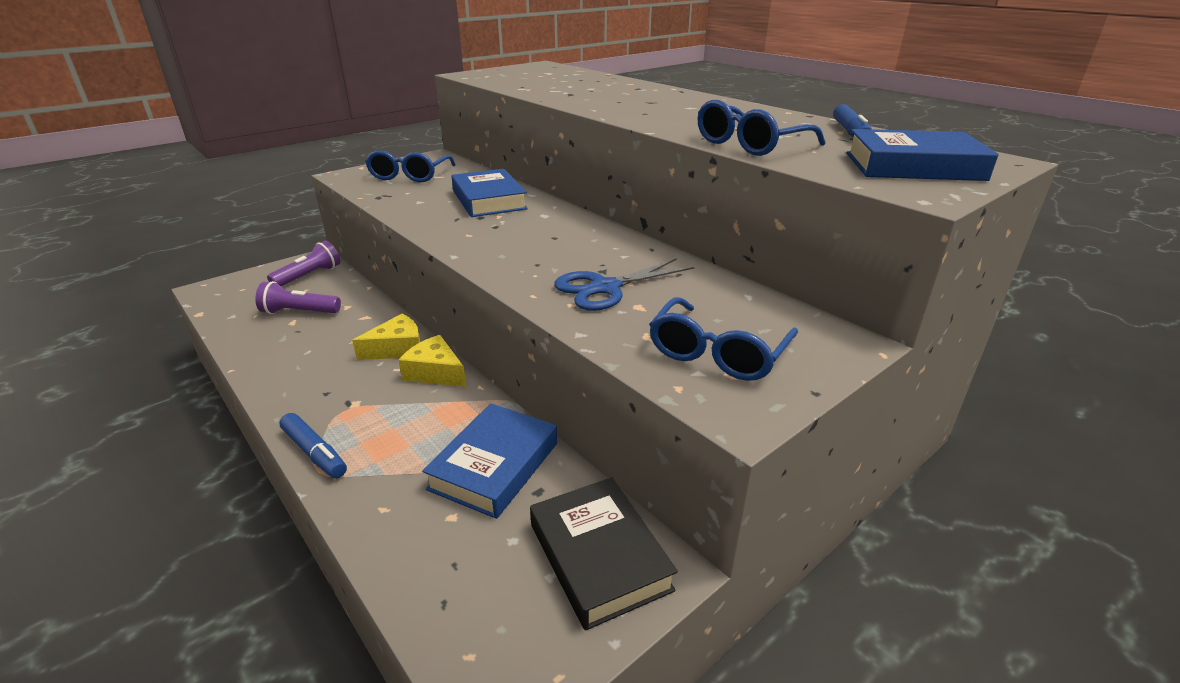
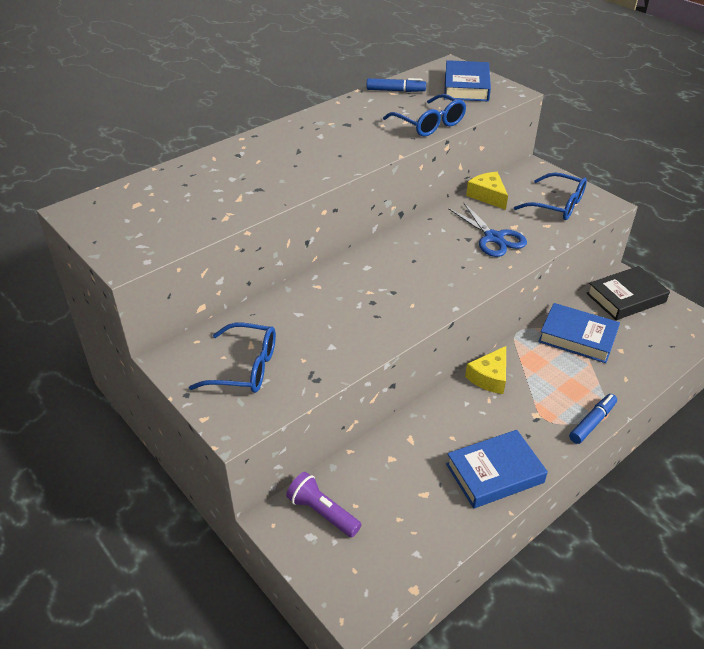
camera: 90 degrees left, 10 degrees up
purple flashlight [255,281,341,314] -> none
yellow cheese [352,314,420,360] -> yellow cheese moved to [466,172,508,210]
blue book [451,169,528,217] -> blue book moved to [446,430,548,508]

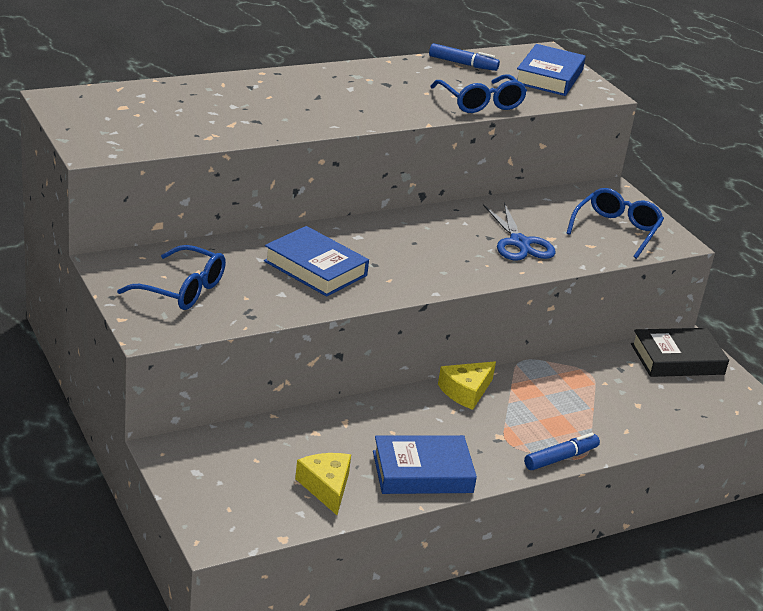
camera: 10 degrees right, 10 degrees down
purple flashlight [286,472,361,537] -> none
yellow cheese [466,172,508,210] -> yellow cheese moved to [295,453,351,515]
blue glasses [514,172,587,220] -> blue glasses turned 105 degrees counterclockwise [567,188,664,259]
blue book [538,303,620,363] -> blue book moved to [264,226,369,297]

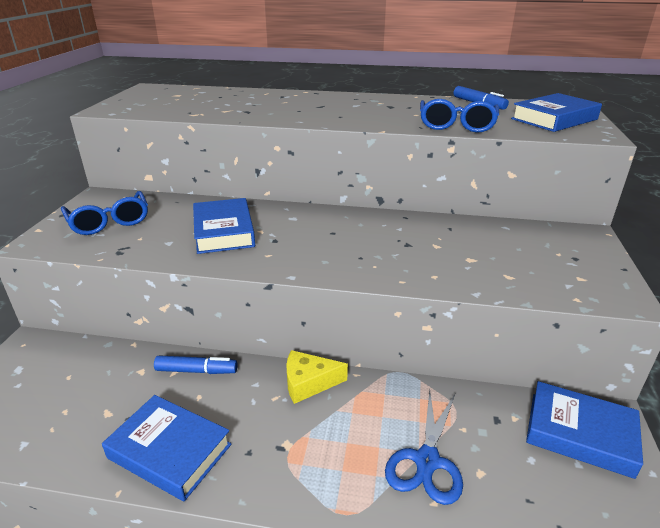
camera: 40 degrees right, 0 degrees up
yellow cheese [295,453,351,515] -> none
blue scissors [483,203,556,261] -> blue scissors moved to [385,389,463,505]
blue marker [524,433,600,470] -> blue marker moved to [154,355,238,374]
blue glasses [567,188,664,259] -> none
black book [631,328,729,377] -> blue book [526,381,643,479]

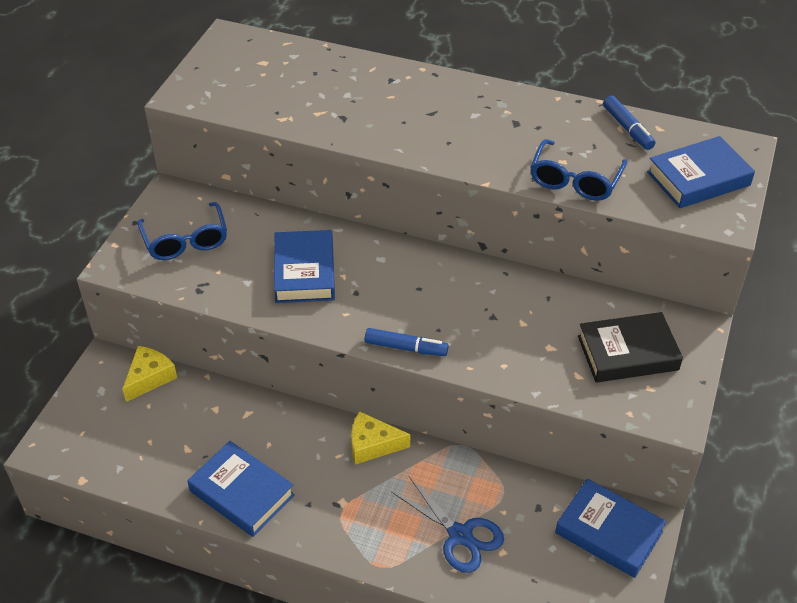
camera: 10 degrees right, 15 degrees up
blue marker [154,355,238,374] -> blue marker moved to [365,328,448,356]
blue scissors [385,389,463,505] -> blue scissors turned 75 degrees counterclockwise [392,476,504,573]
none -> yellow cheese [122,346,177,402]
none -> black book [578,312,683,382]

